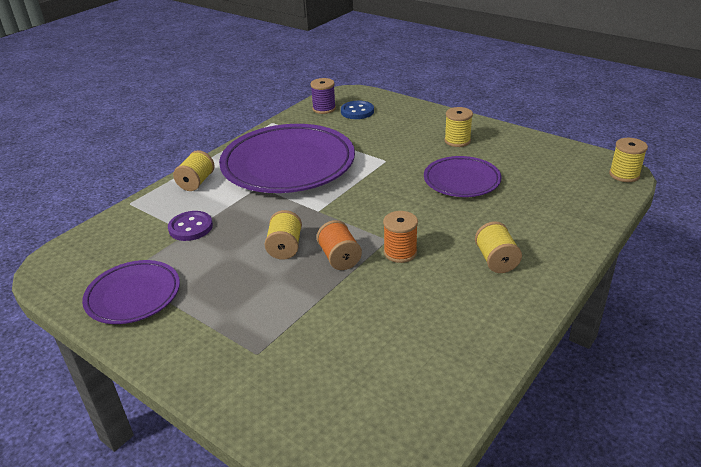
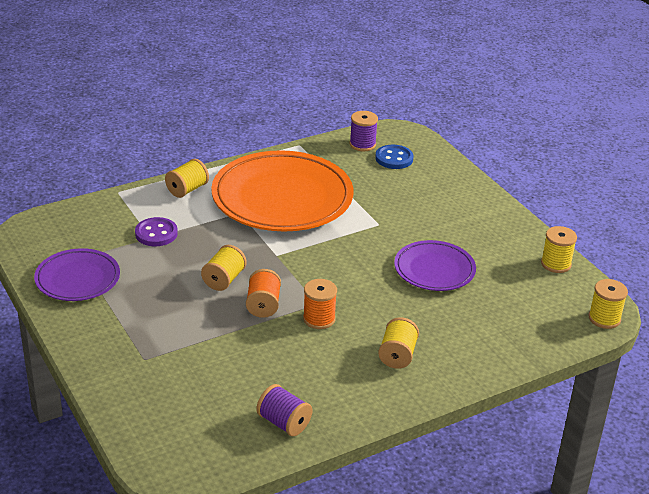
camera: 20 degrees right, 0 degrees up
purple plate [219,124,355,193] -> orange plate [211,150,353,231]
yellow spool [444,107,473,147] -> yellow spool moved to [541,226,577,273]
none -> purple spool [257,384,313,436]

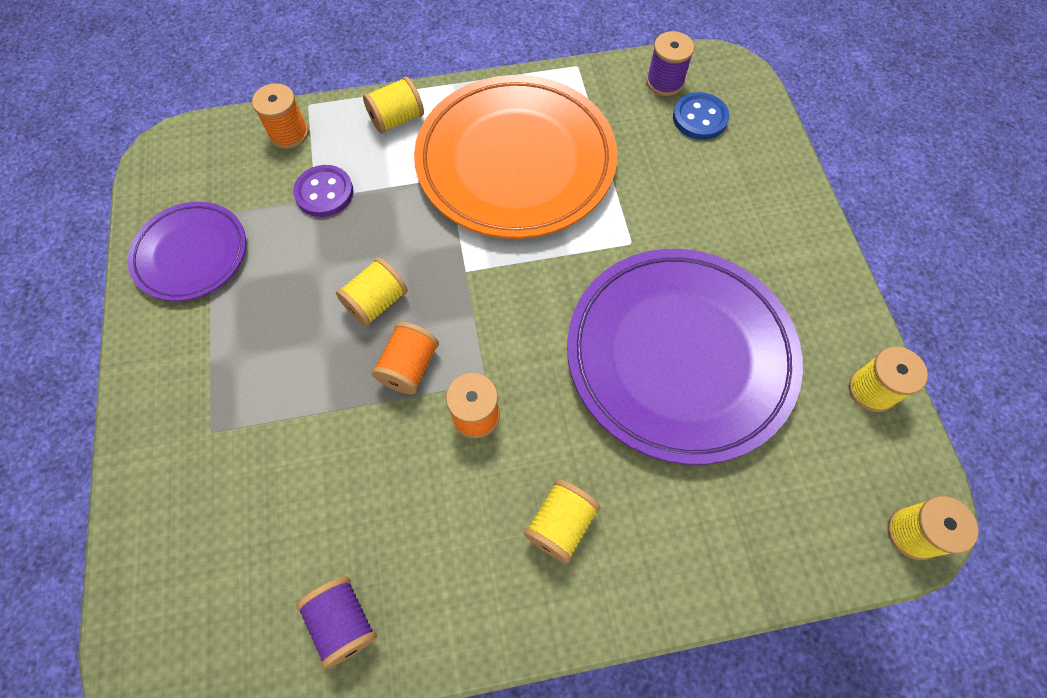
camera: 20 degrees right, 30 degrees up
purple plate [394,240,476,291] -> purple plate [567,249,803,465], size x1.86
none -> orange spool [252,83,309,149]

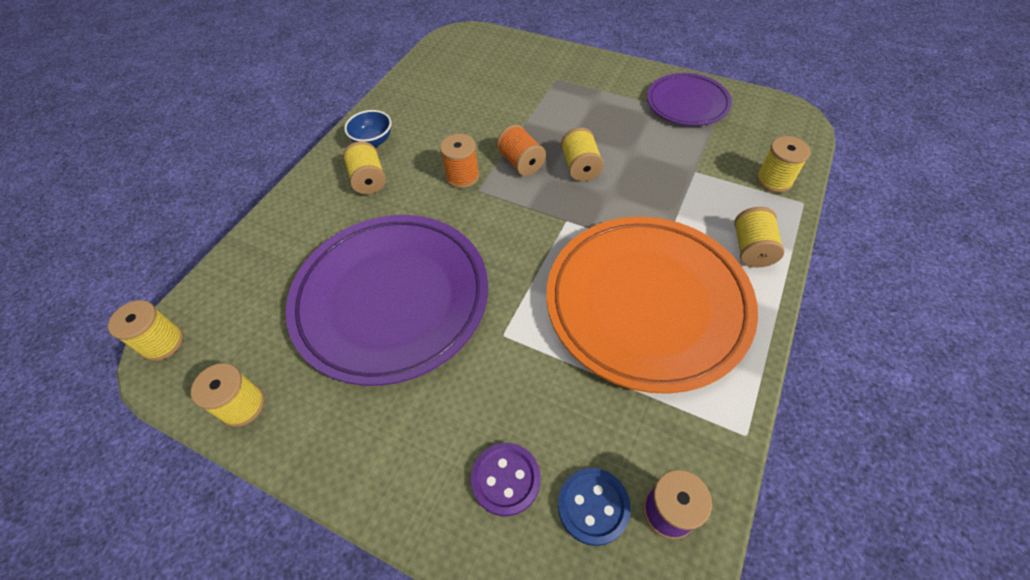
camera: 130 degrees right, 10 degrees down
orange spool [252,83,309,149] -> yellow spool [757,136,811,193]
purple button [293,165,354,217] -> purple button moved to [471,443,540,516]
purple spool [296,576,377,669] -> none
none -> blue bowl [344,110,392,147]

